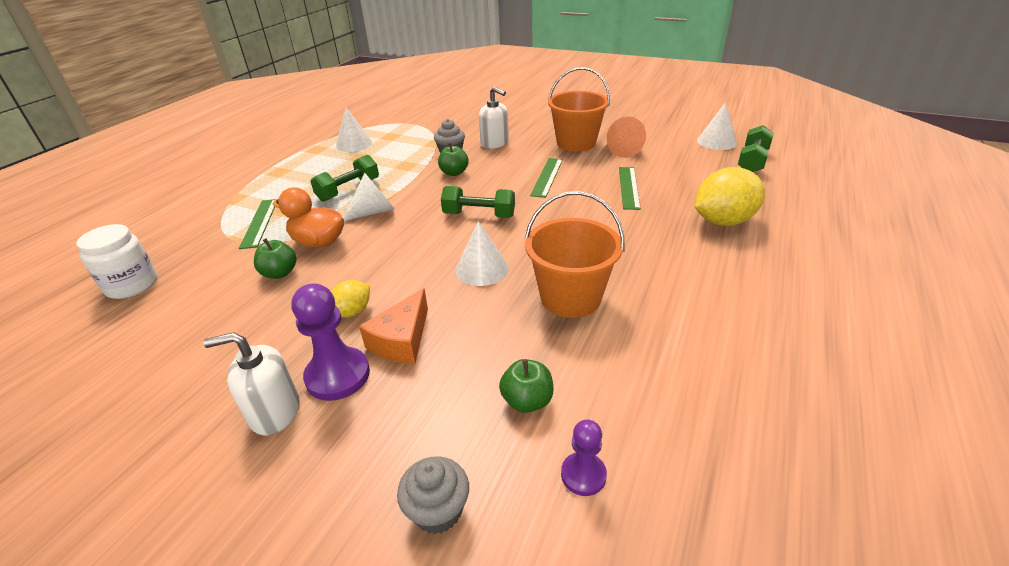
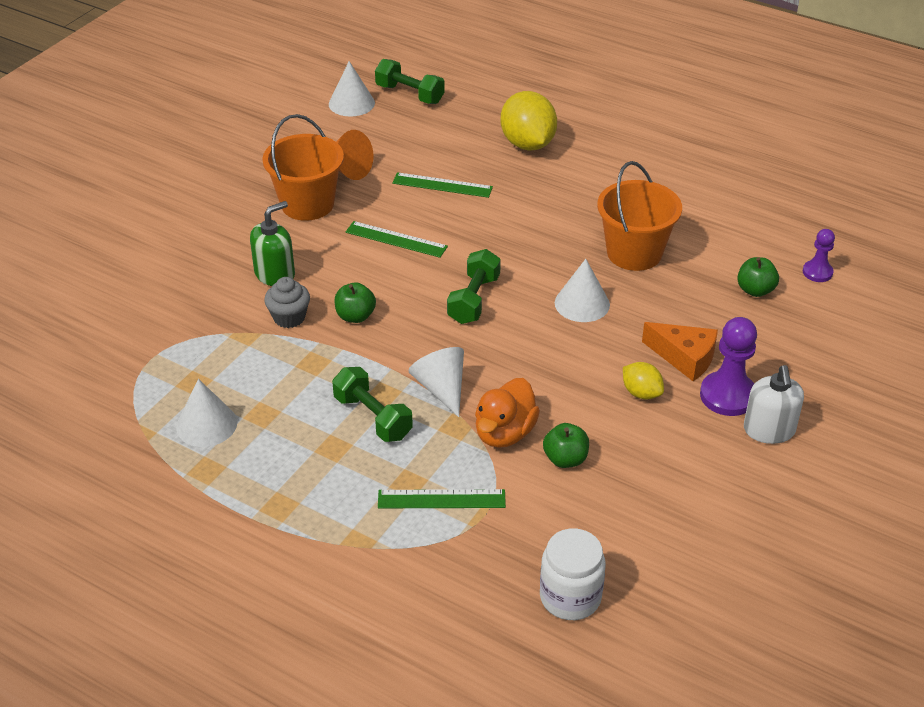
camera: 85 degrees left, 5 degrees up
grey cupcake [397,456,469,534] -> none
white soap dispenser [479,87,509,149] -> green soap dispenser [250,201,295,286]

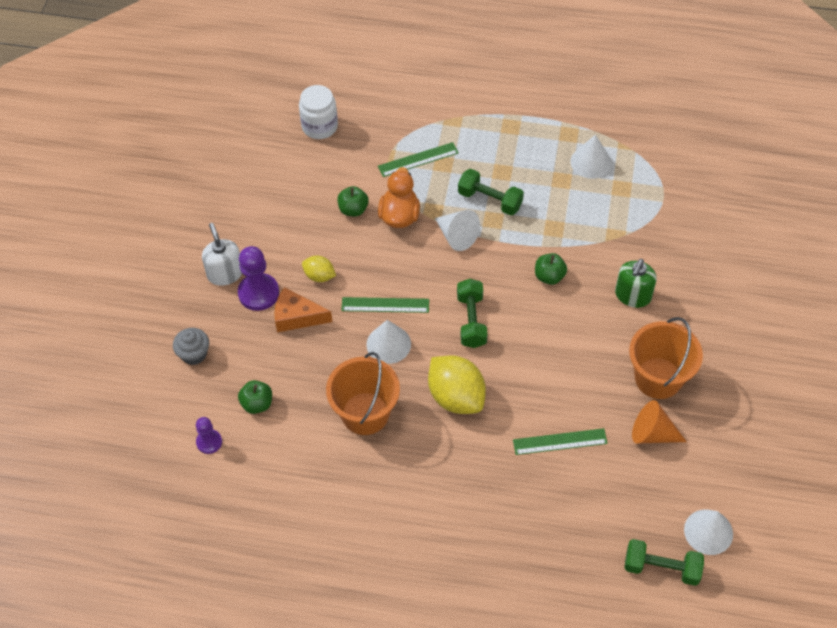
camera: 160 degrees right, 15 degrees up
grey cupcake [264,277,310,328] -> grey cupcake moved to [173,328,209,365]
green ruler [345,221,448,258] -> green ruler moved to [341,297,429,313]
yellow lemon [501,91,557,151] -> yellow lemon moved to [428,355,486,414]

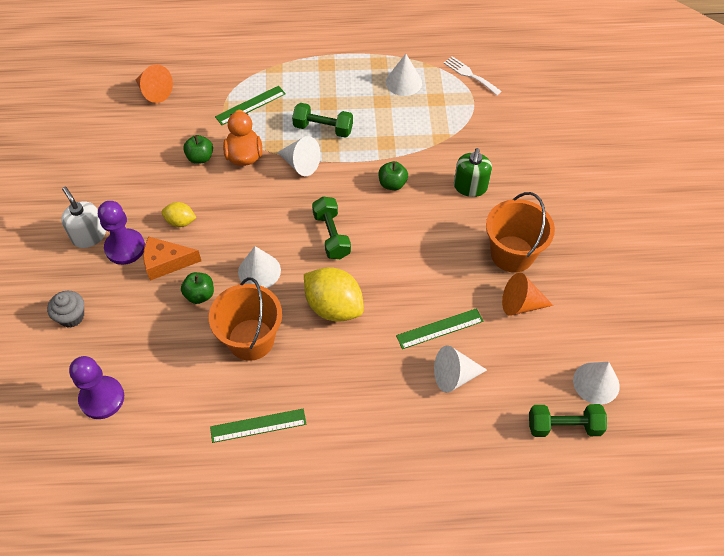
camera: 15 degrees left, 0 degrees up
purple pawn [196,417,222,454] -> purple pawn [69,356,124,419], size x1.71
green apple [238,380,272,414] -> green apple moved to [181,272,214,304]
white jar [299,85,338,139] -> orange cone [136,64,173,103]
green ruler [341,297,429,313] -> green ruler moved to [210,409,306,443]
none -> white cone [434,345,487,393]
none -> white fork [444,56,502,95]

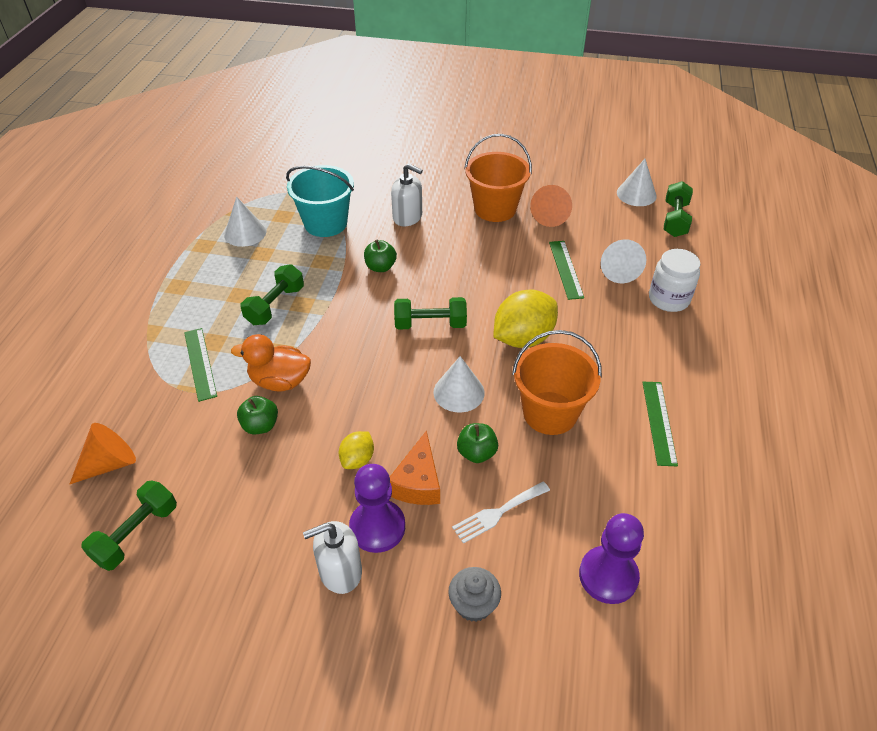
camera: 75 degrees left, 10 degrees down
white cone [277,136,321,176] -> none
white fork [444,56,502,95] -> white fork moved to [452,482,550,544]
green soap dispenser [454,148,492,197] -> white soap dispenser [391,163,423,226]
none -> green dumbbell [81,481,177,571]
none -> turquoise bucket [286,165,354,237]
none -> white jar [649,249,700,312]

